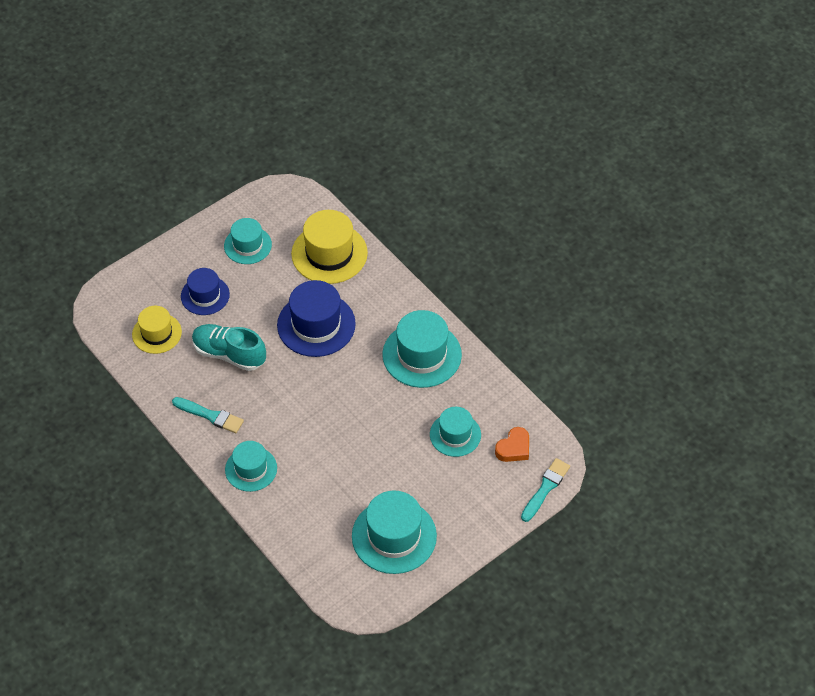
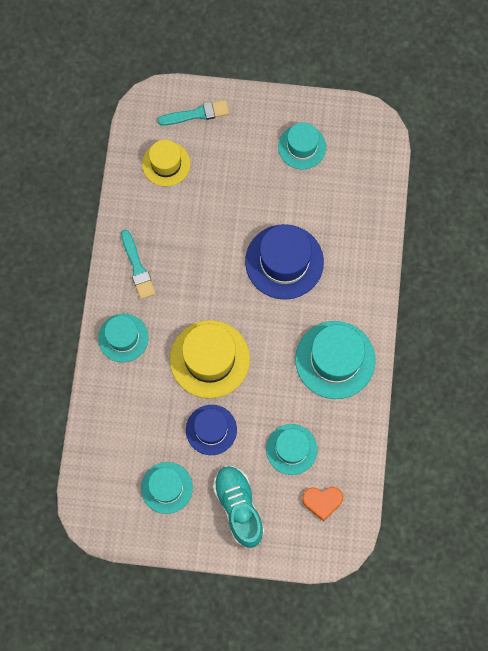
camera: 45 degrees right, 20 degrees up
blue hat [181,268,230,315] -> blue hat moved to [186,405,237,455]
turquoise shoe [192,324,266,371] -> turquoise shoe moved to [213,466,264,548]
yellow hat [291,210,368,284] -> yellow hat moved to [170,320,250,399]
turquoise hat [352,490,437,574] -> turquoise hat [141,462,193,514], size x0.63
turquoise brush [521,458,570,522] -> turquoise brush moved to [157,100,229,126]

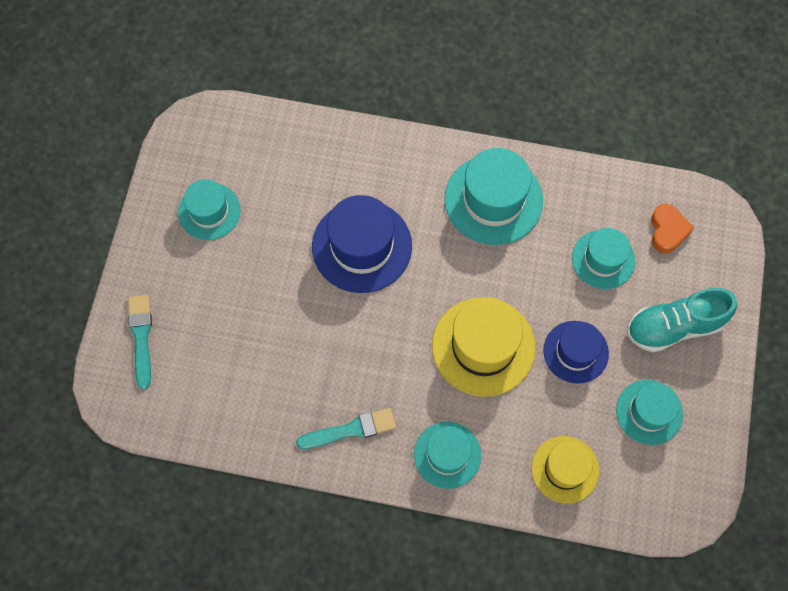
camera: 85 degrees left, 5 degrees down
yellow hat [142,140,191,187] -> yellow hat moved to [531,436,599,503]

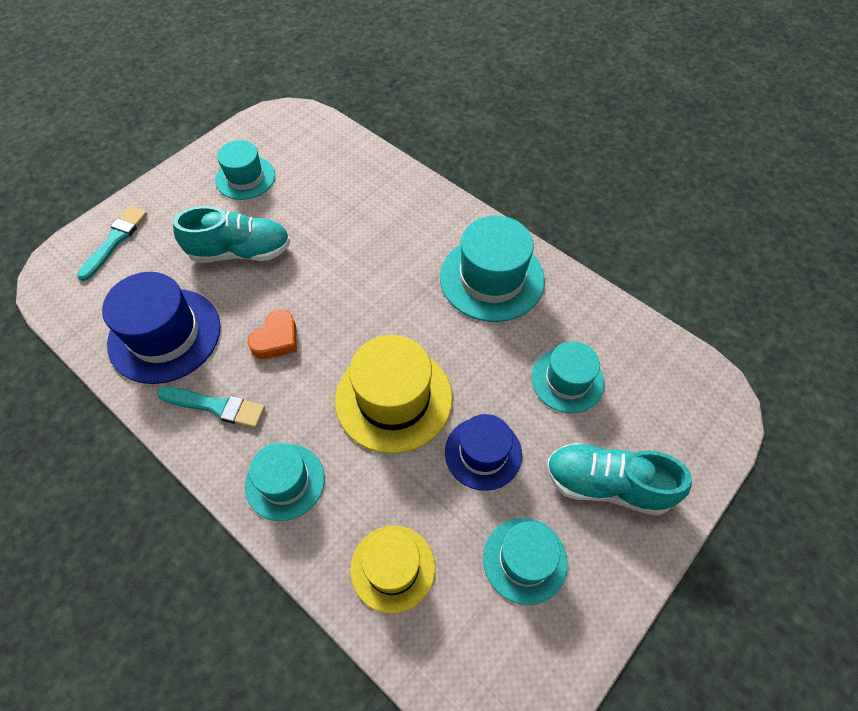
camera: 30 degrees right, 10 degrees down
blue hat [312,195,412,293] -> blue hat moved to [102,272,221,384]
orange heart [651,204,694,253] -> orange heart moved to [248,310,297,359]
none -> turquoise shoe [173,206,291,263]

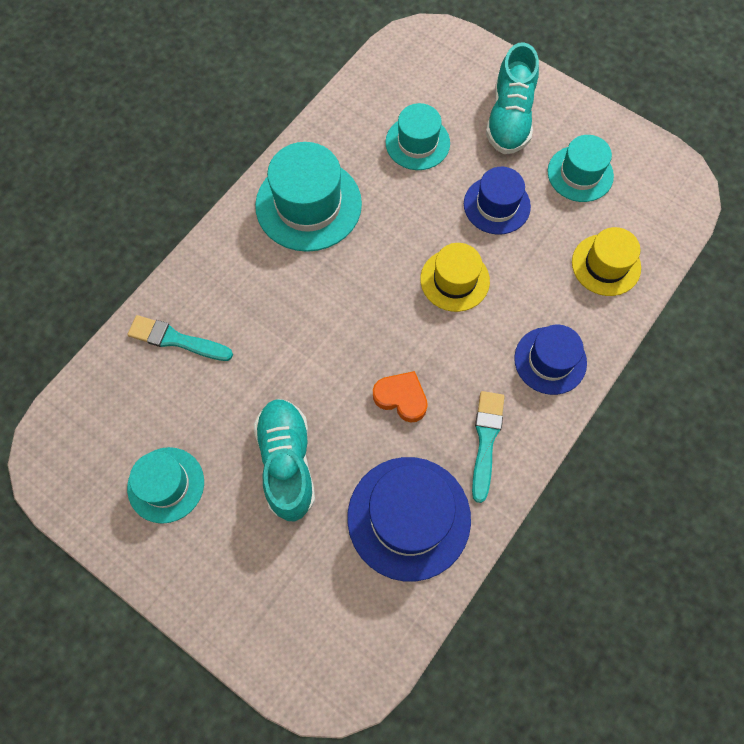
camera: 95 degrees left, 10 degrees up
turquoise brush [77,206,147,281] -> turquoise brush moved to [127,315,233,361]
turquoise hat [245,443,325,521] -> blue hat [514,325,587,395]
yellow hat [335,335,453,454] -> yellow hat [420,243,490,312], size x0.63

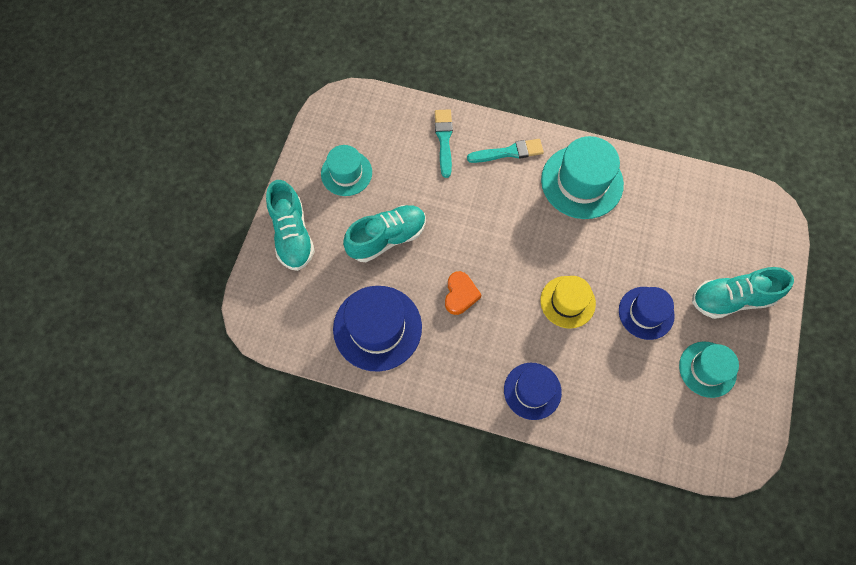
camera: 70 degrees right, 0 degrees up
turquoise hat [386,103,450,170] -> none
turquoise brush [472,391,505,503] -> turquoise brush moved to [467,139,544,163]
yellow hat [572,227,641,296] -> none
none -> turquoise shoe [266,180,315,271]

